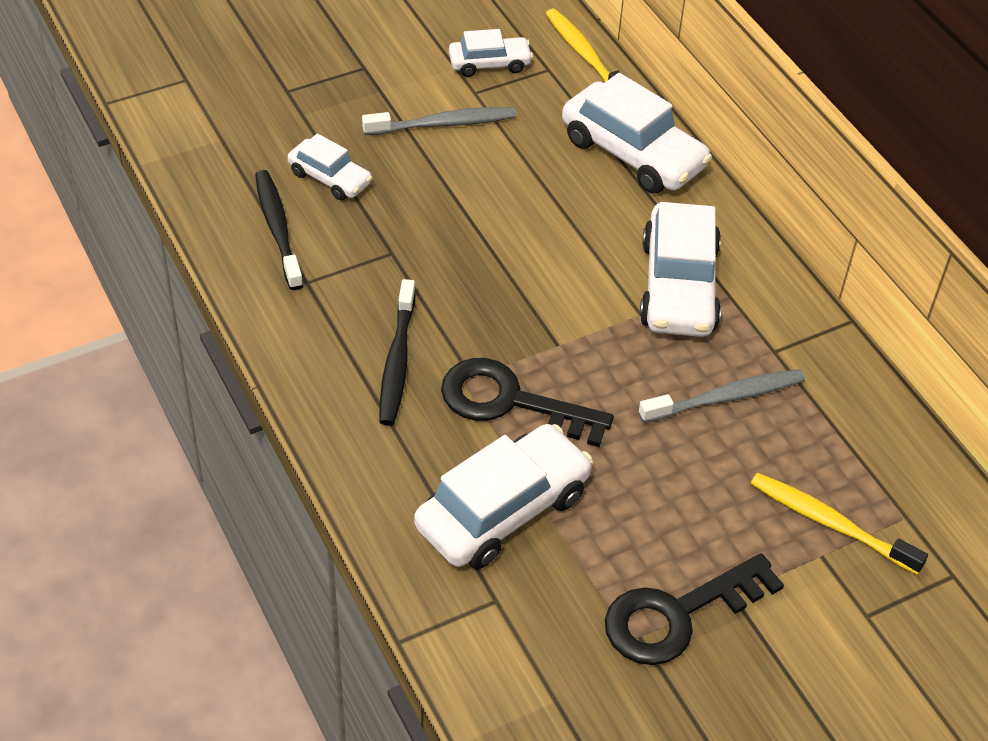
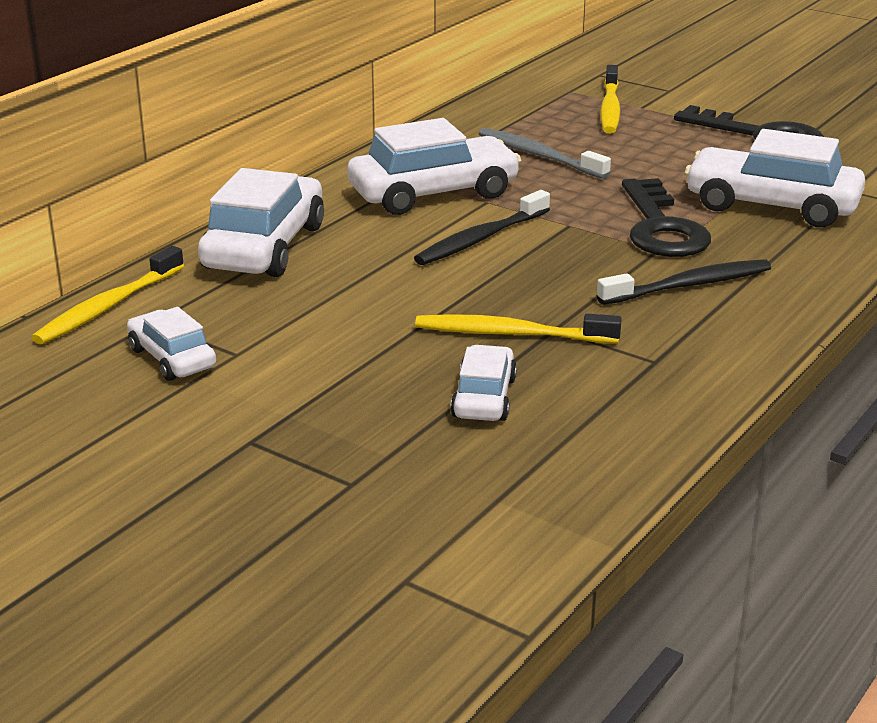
camera: 115 degrees left, 20 degrees down
black toothbrush [255,170,303,290] -> black toothbrush moved to [414,190,550,265]
grey toothbrush [362,107,516,135] -> none
none -> yellow toothbrush [415,314,622,343]

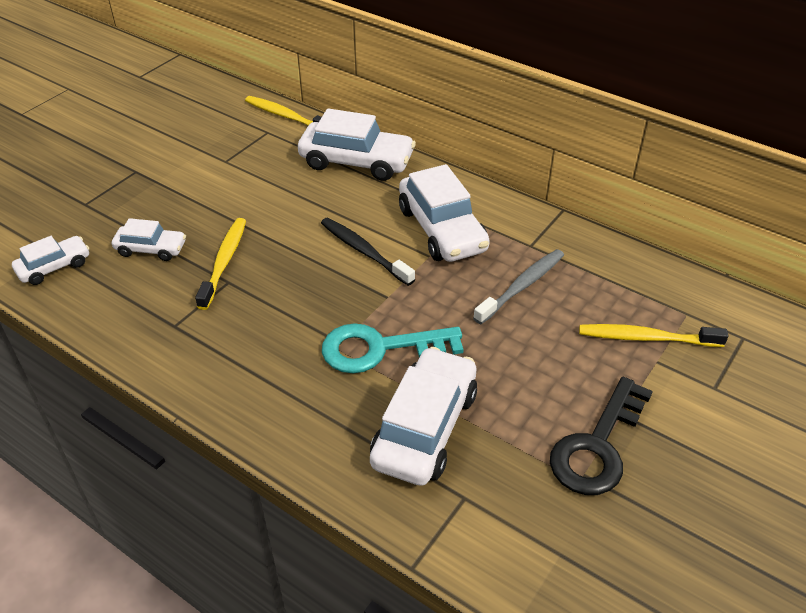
camera: 90 degrees right, 15 degrees up
white car [127,307,216,381] -> white car moved to [12,236,90,285]
black toothbrush [597,259,771,305] -> none
black key [622,178,711,257] -> turquoise key [322,323,464,373]

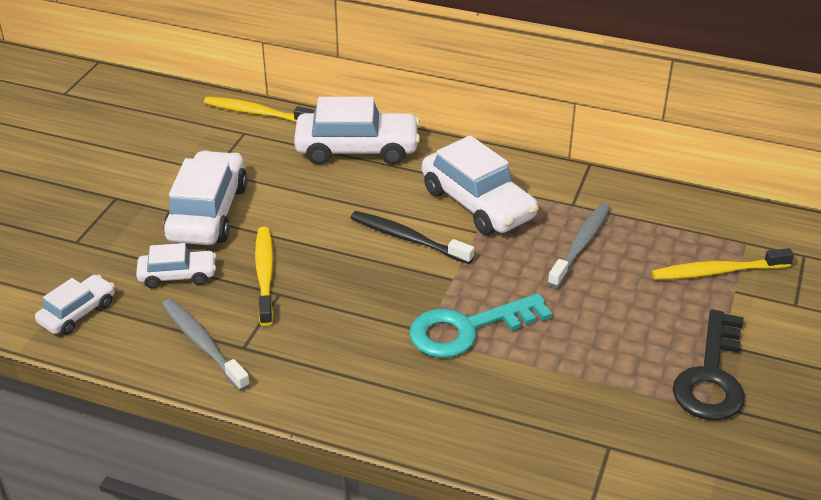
camera: 15 degrees left, 5 degrees down
white car [370,347,477,486] -> white car moved to [163,150,248,245]
none -> grey toothbrush [162,299,250,391]

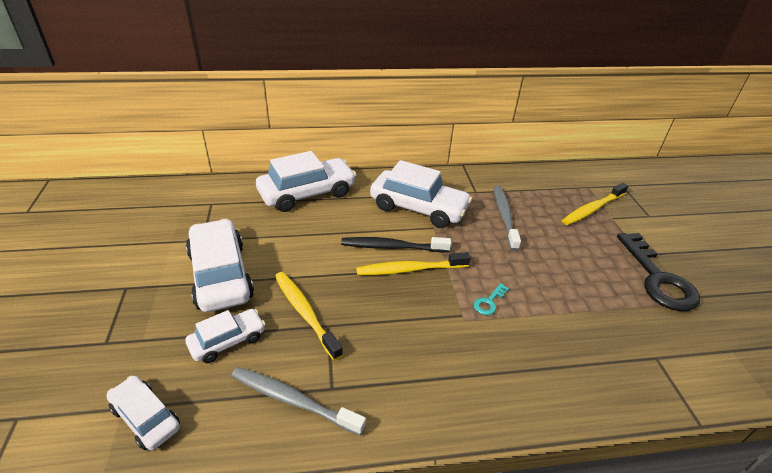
camera: 30 degrees left, 0 degrees up
white car [35,274,115,335] -> white car turned 60 degrees counterclockwise [107,375,180,450]
yellow toothbrush [204,97,315,122] -> yellow toothbrush moved to [356,252,471,275]
turquoise key [409,293,552,358] -> turquoise key [474,283,509,315], size x0.42

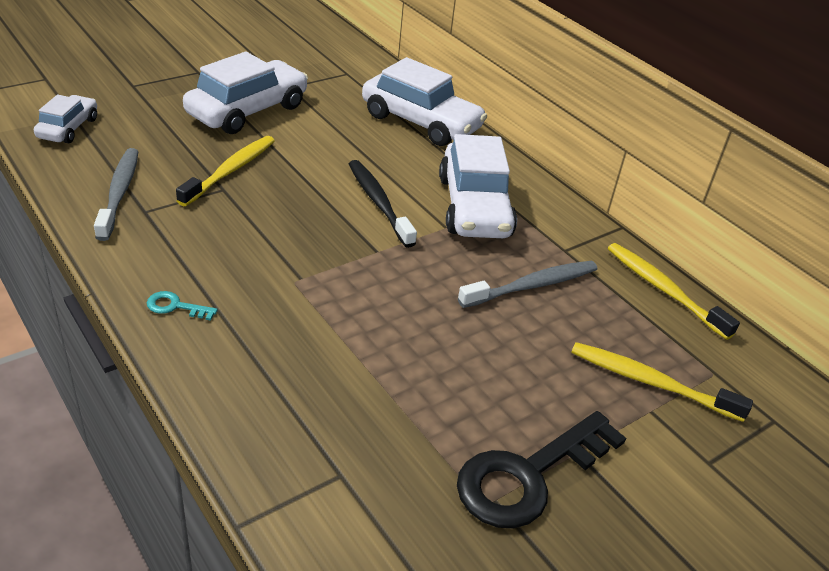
camera: 60 degrees right, 0 degrees up
white car [185,309,265,363] -> none
yellow toothbrush [356,252,471,275] -> yellow toothbrush moved to [608,243,740,340]
turquoise key [474,283,509,315] -> turquoise key moved to [147,291,218,321]

